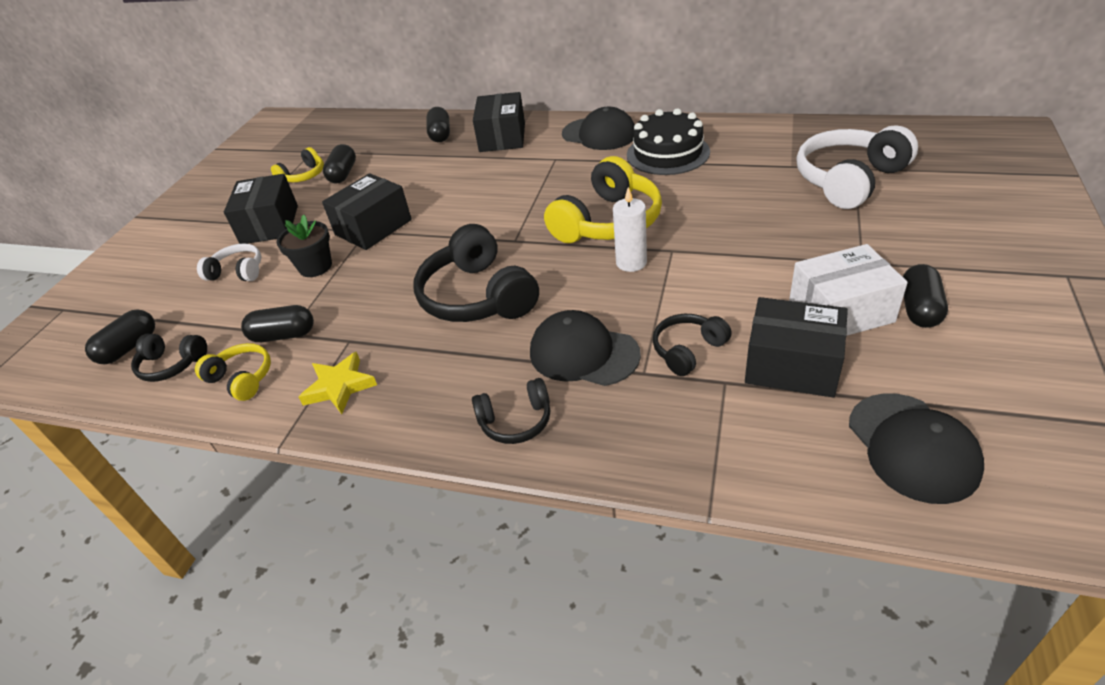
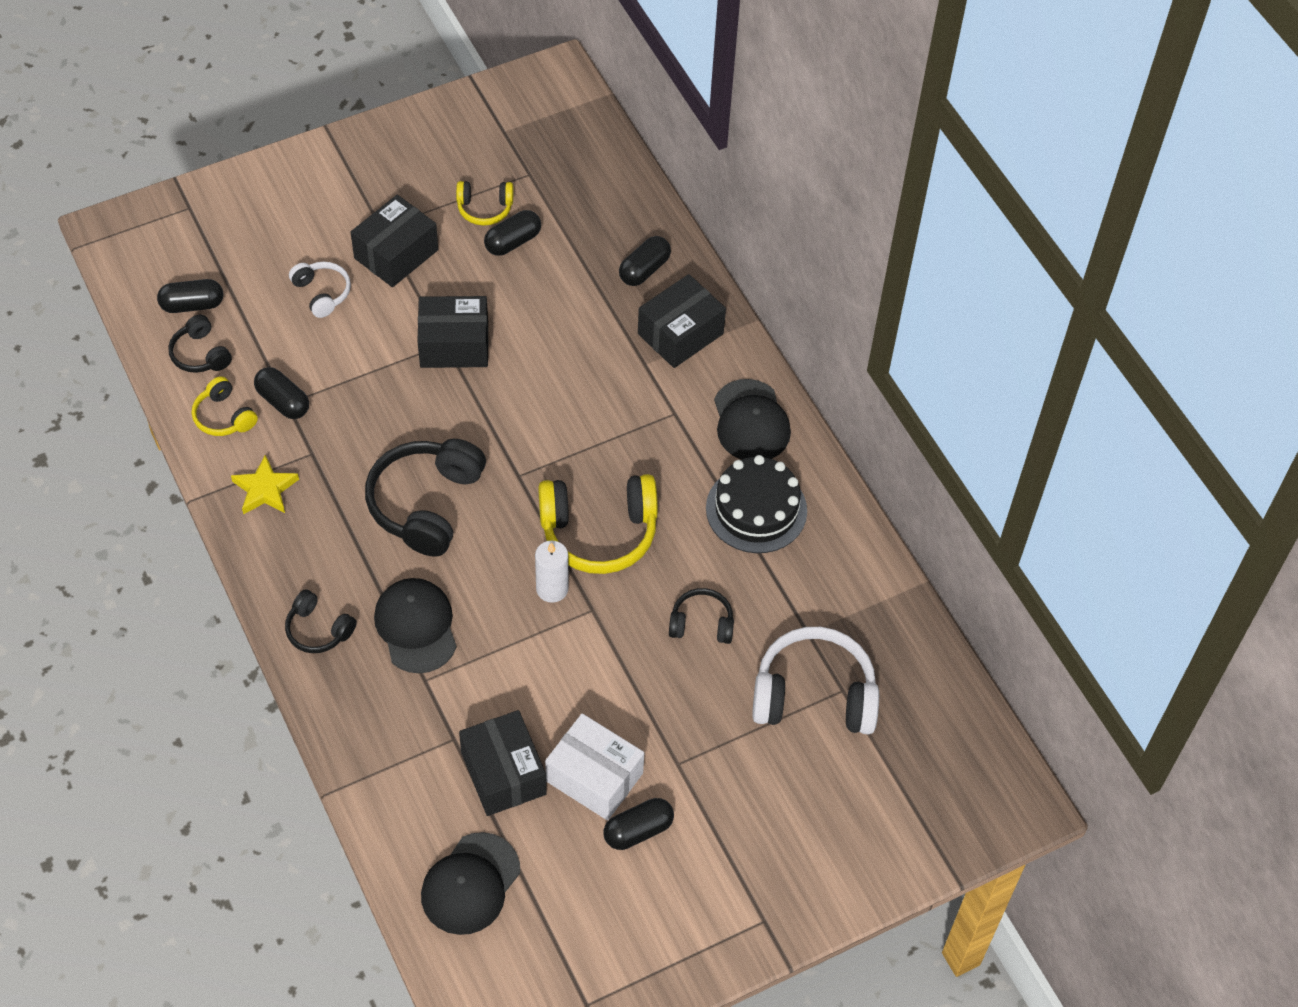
camera: 40 degrees right, 15 degrees up
yellow headphones [195,343,271,401] -> yellow headphones turned 150 degrees clockwise [192,376,258,436]
black flower pot [276,215,332,277] -> none
black headphones [652,314,732,376] -> black headphones moved to [669,588,734,644]

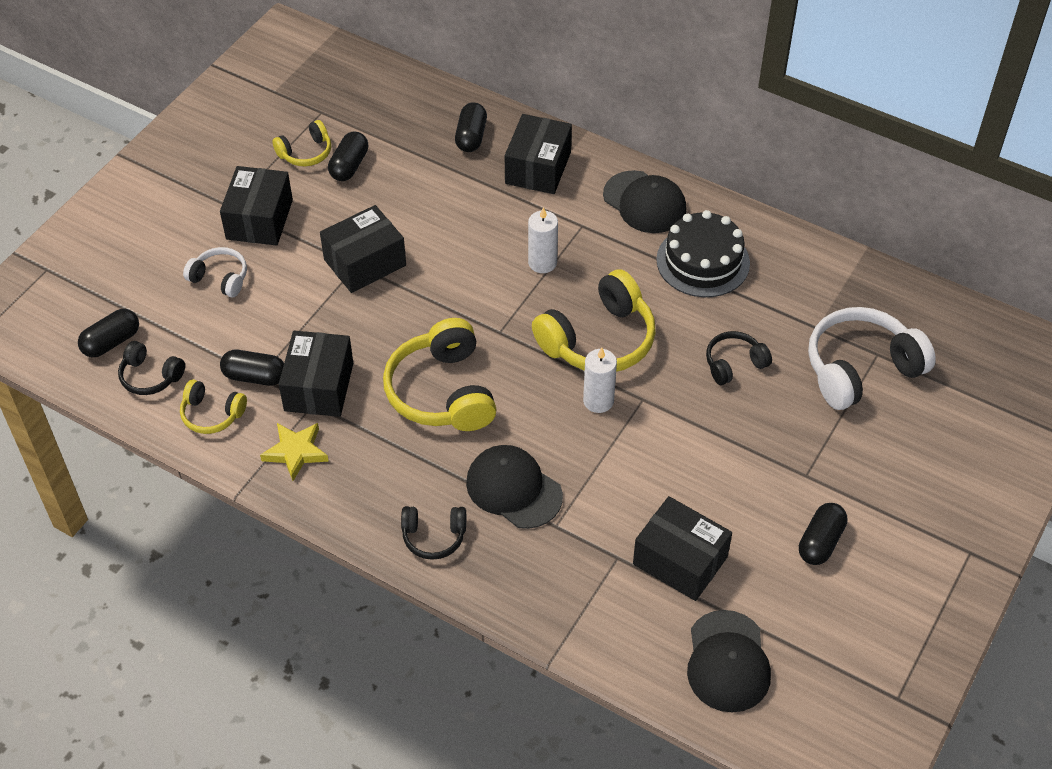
camera: 30 degrees left, 5 degrees down
black headphones [365,439,486,557] -> yellow headphones [383,318,497,431]
white box [545,713,644,820] -> none
none -> black box [279,330,353,417]
none -> white candle [528,207,558,273]

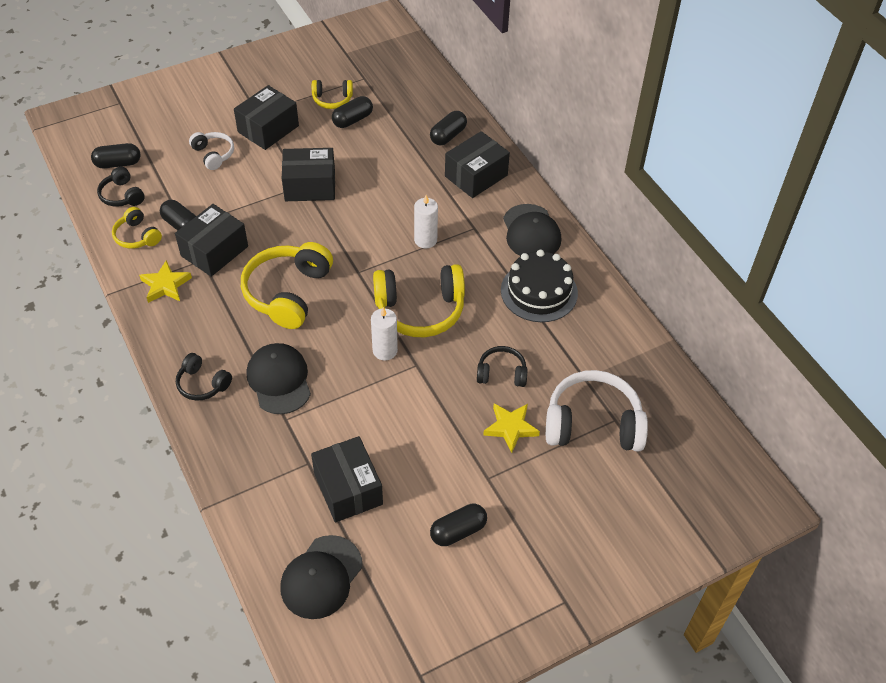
camera: 30 degrees right, 0 degrees up
none -> yellow star [483,404,540,453]

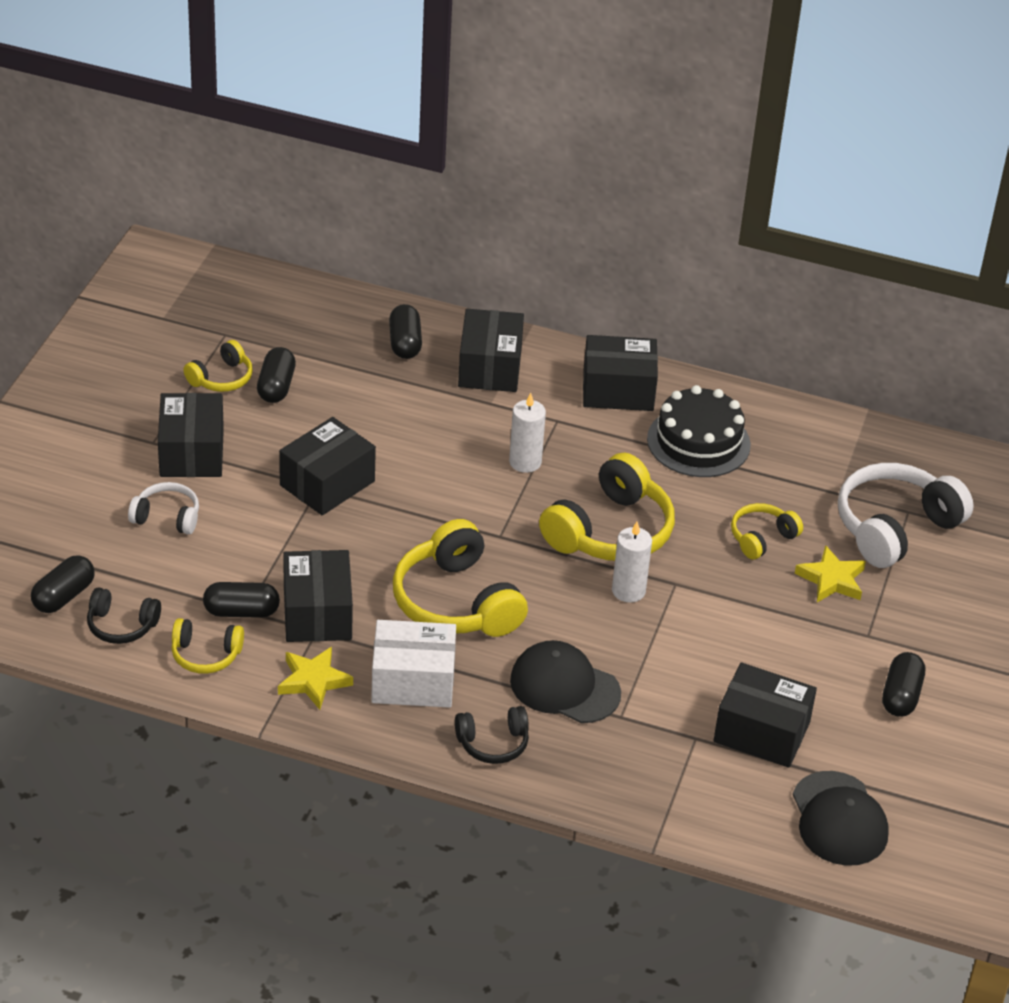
camera: 45 degrees left, 10 degrees down
black headphones [477,346,527,387] -> yellow headphones [731,503,803,560]
black cap [503,204,561,256] -> black box [583,335,658,411]
none -> white box [371,620,456,708]

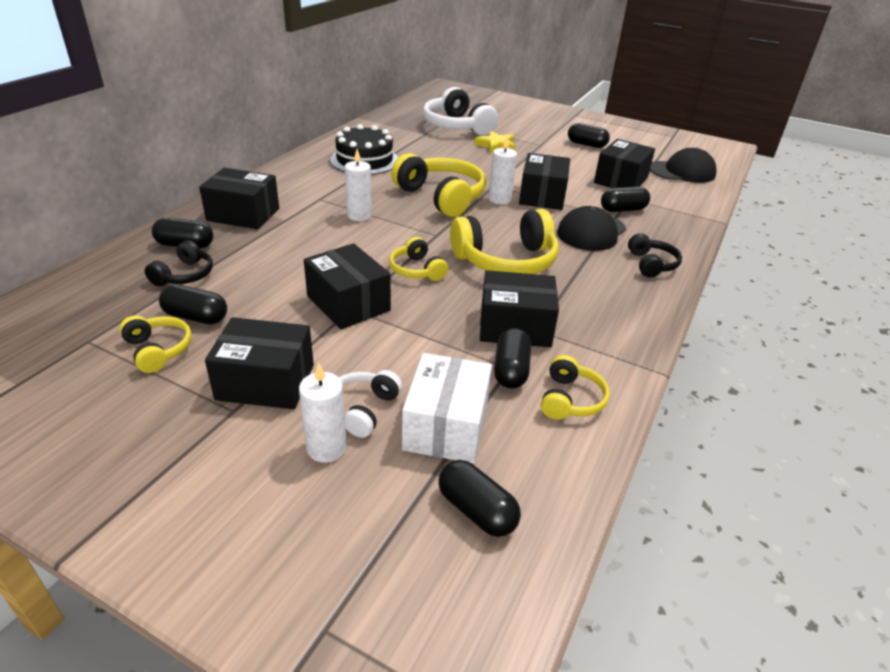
camera: 80 degrees left, 5 degrees down
black headphones [87,587,161,644] -> black headphones moved to [145,240,213,286]
yellow star [278,647,353,710] -> none
white box [371,620,456,708] -> white box moved to [402,353,492,464]
black box [583,335,658,411] -> black box moved to [519,153,570,210]
yellow headphones [731,503,803,560] -> yellow headphones moved to [389,237,448,281]
none -> white candle [299,363,347,463]
none -> black capsule [601,186,650,212]

